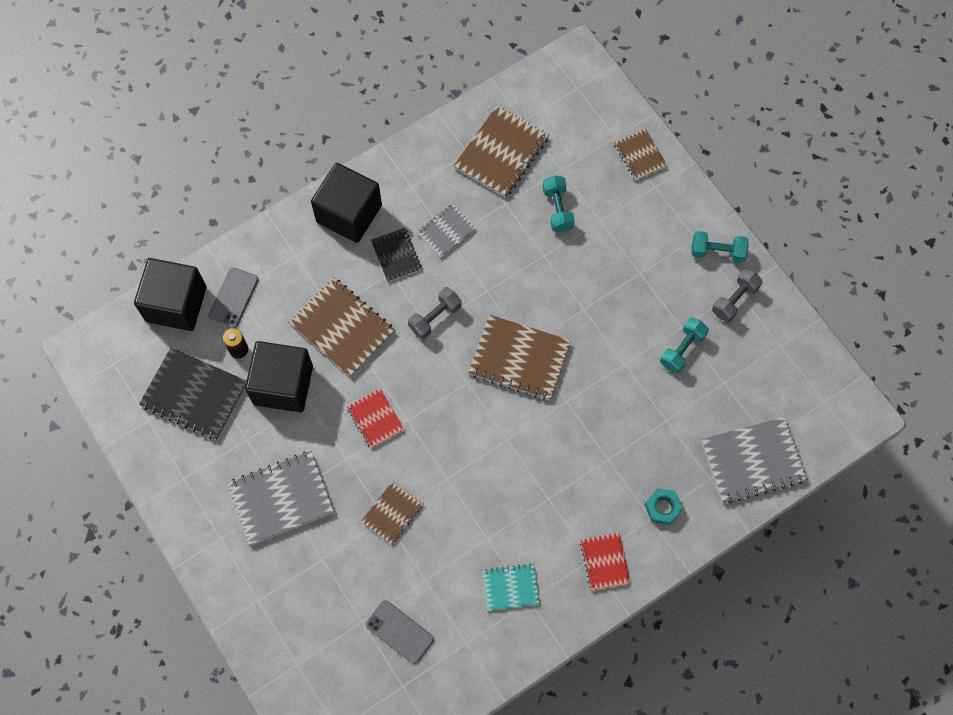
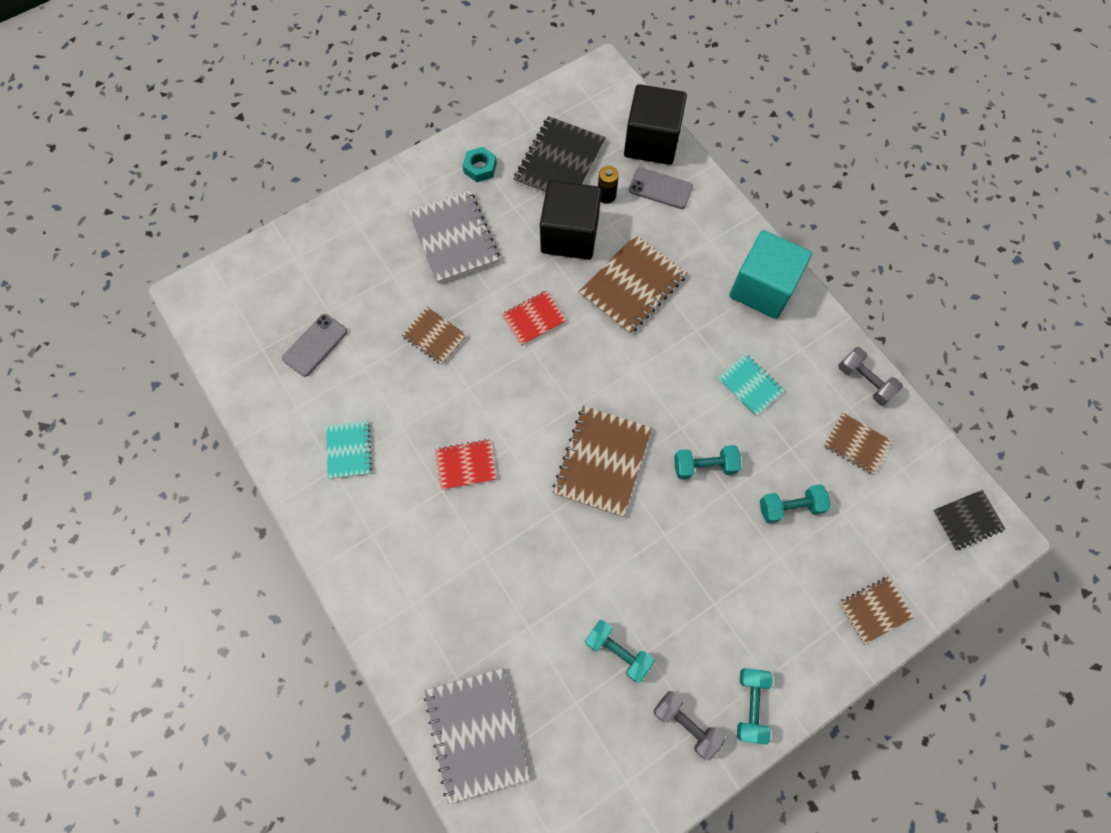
camera: 90 degrees right, 0 degrees up
black cube [311,163,382,243] -> turquoise cube [729,230,812,319]
black notebook [371,228,422,282] -> black notebook moved to [933,490,1006,550]
grey dumbbell [408,287,461,339] -> grey dumbbell moved to [838,347,903,405]
grey notebook [417,204,477,259] -> turquoise notebook [718,353,784,416]
brown notebook [453,105,550,198] -> brown notebook [823,413,892,475], size x0.58
red notebook [580,533,631,591] -> red notebook moved to [435,439,496,490]
turquoise nut [645,488,683,525] -> turquoise nut moved to [463,147,497,182]
none -> turquoise dumbbell [674,445,741,479]

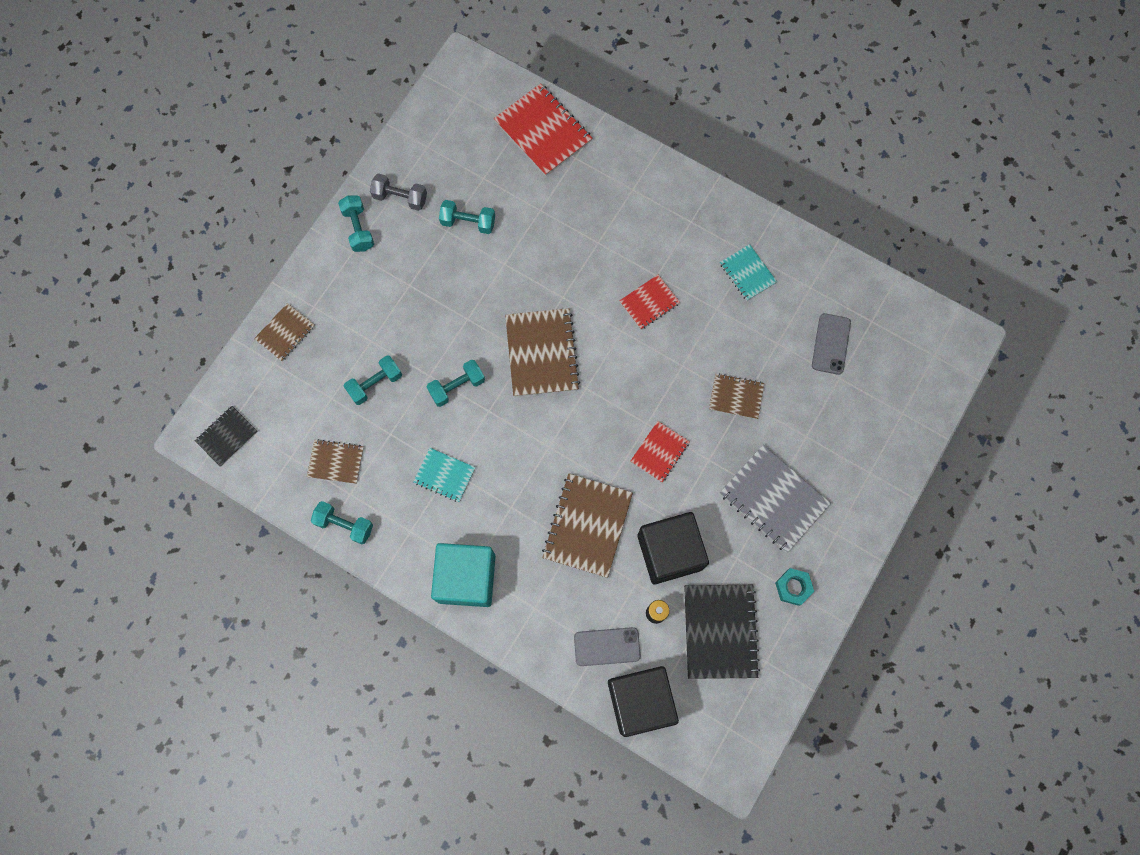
camera: 155 degrees right, 5 degrees up
grey notebook [424,668,530,804] -> red notebook [494,83,593,176]
grey dumbbell [838,347,903,405] -> turquoise dumbbell [311,501,373,544]

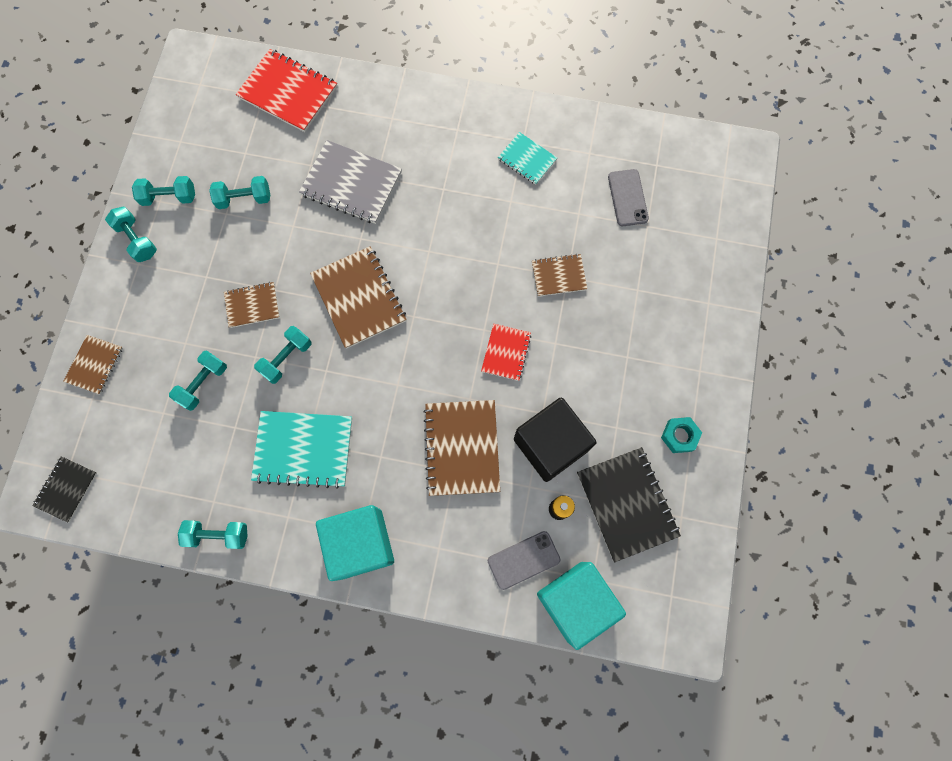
camera: 20 degrees left, 0 degrees up
brown notebook [307,439,364,484] -> brown notebook moved to [224,282,280,328]
grey dumbbell [370,173,427,211] -> turquoise dumbbell [132,176,195,206]
turquoise notebook [413,448,475,502] -> turquoise notebook [251,411,352,489], size x1.74
black cube [608,666,679,737] -> turquoise cube [537,562,626,650]
red notebook [620,275,680,329] -> none
grey notebook [720,445,831,553] -> grey notebook moved to [299,140,402,224]

